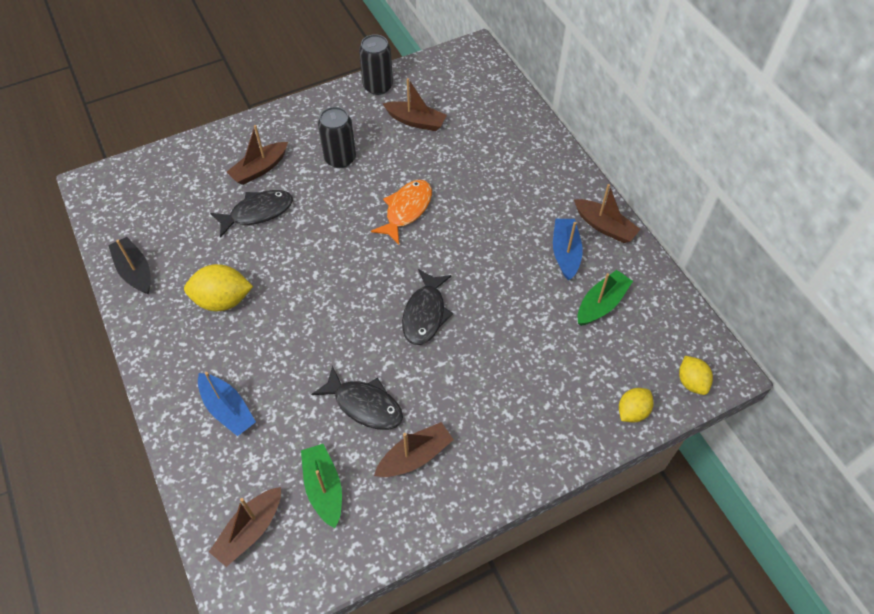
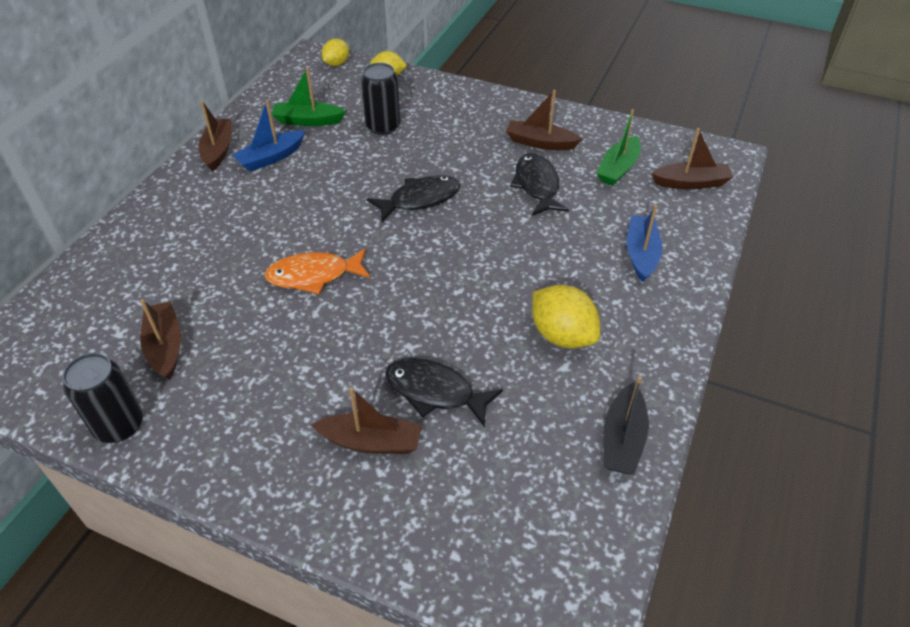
camera: 130 degrees left, 10 degrees down
black can [318,107,356,168] -> black can moved to [361,63,400,135]

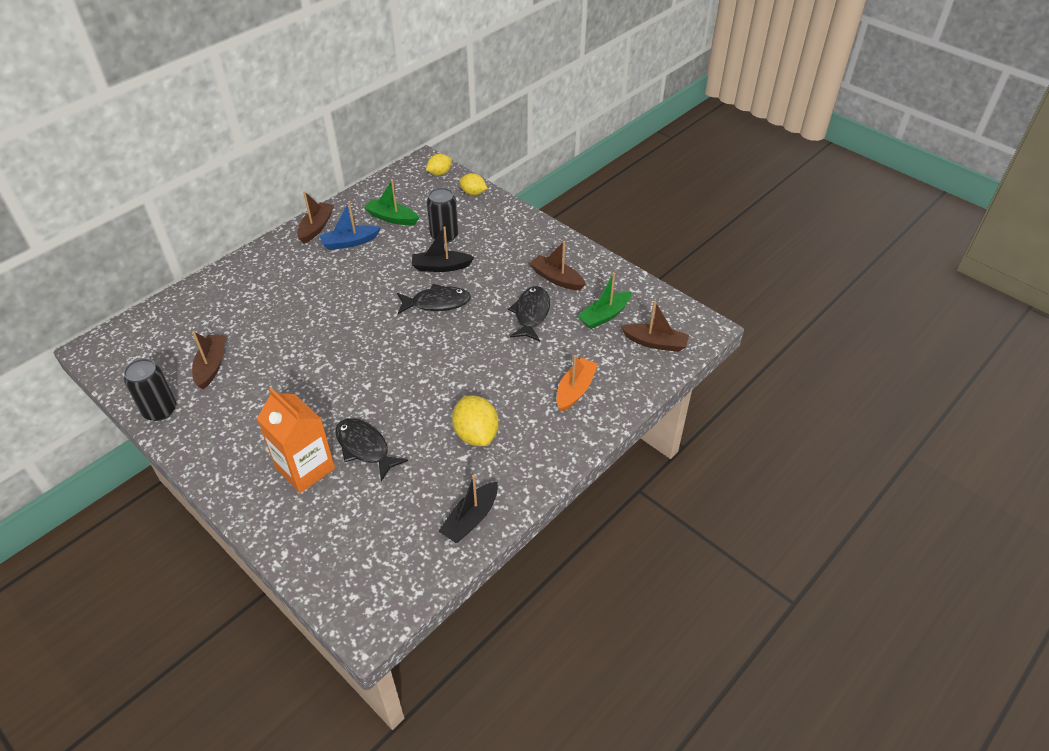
camera: 20 degrees right, 0 degrees up
orange fish [264,248,371,294] -> none
brown boat [311,387,422,454] -> orange carton [257,388,335,493]
blue boat [627,205,662,282] -> orange boat [557,355,598,412]
none -> black boat [412,226,474,272]

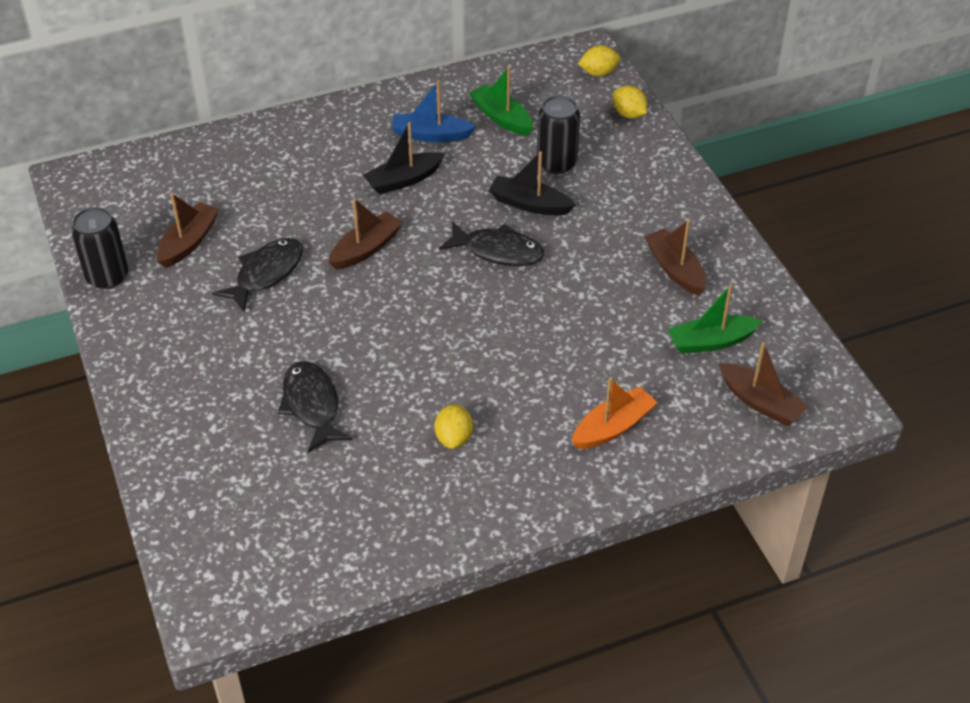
camera: 25 degrees right, 0 degrees up
orange carton [257,388,335,493] -> none
brown boat [297,191,334,244] -> brown boat moved to [328,198,403,270]
black boat [438,475,498,543] -> black boat moved to [363,122,445,194]
yellow lemon [452,396,499,446] -> yellow lemon [434,404,473,449], size x0.62
black fish [508,286,550,342] -> black fish moved to [212,238,303,312]

